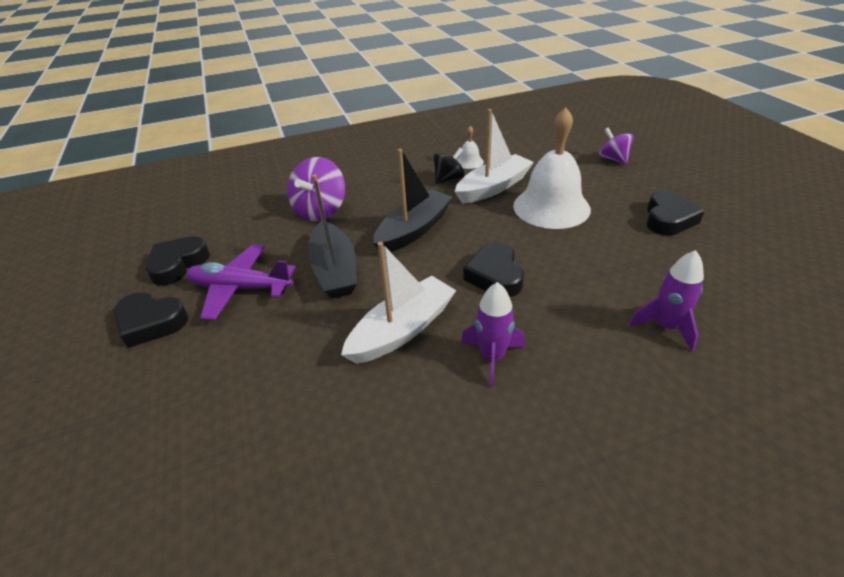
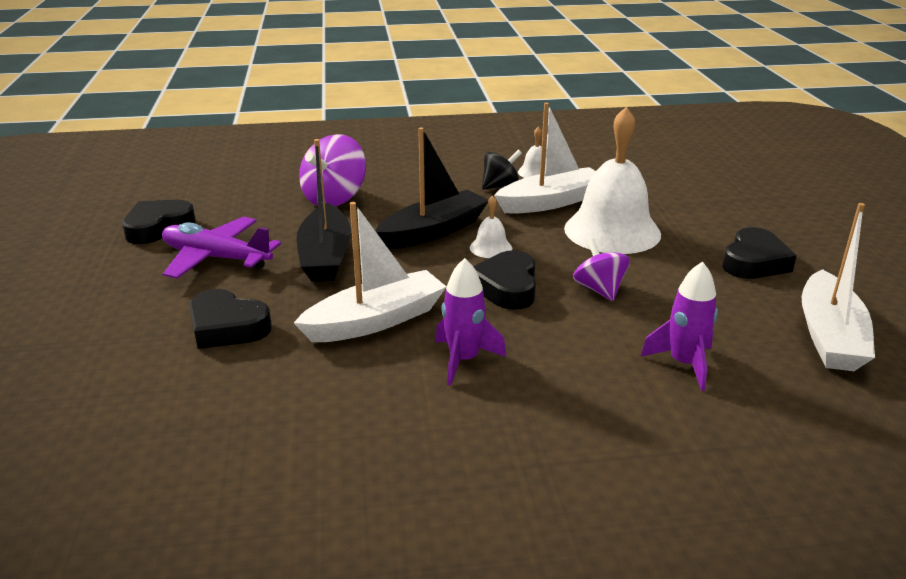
camera: 10 degrees right, 10 degrees down
black heart [113,292,188,348] -> black heart moved to [189,289,272,349]
purple spinning top [599,128,634,164] -> purple spinning top moved to [573,239,630,301]
none -> white bell [470,195,512,258]
none -> white boat [802,203,875,371]

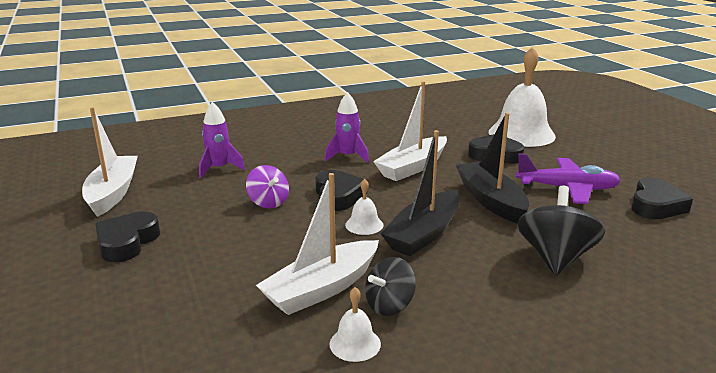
camera: 165 degrees right, 5 degrees down
purple spinning top [299,134,366,206] -> black spinning top [517,186,605,276]
white bell [564,107,661,254] -> white bell moved to [489,47,556,147]

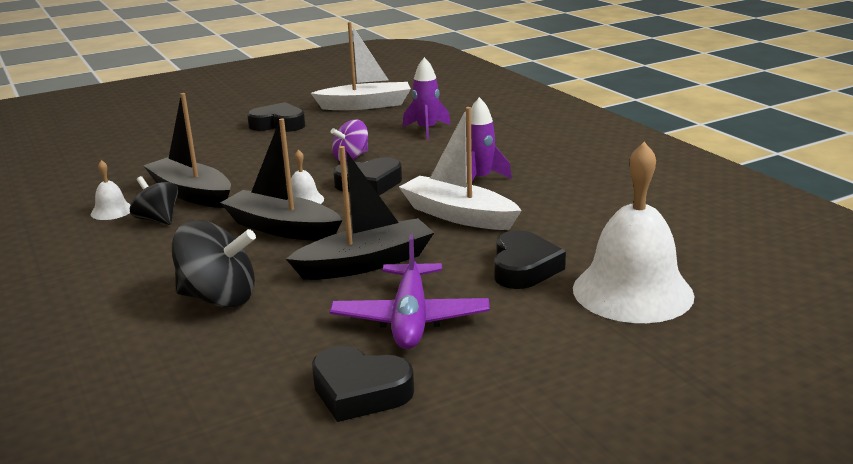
camera: 85 degrees right, 0 degrees up
white boat [256,173,379,315] -> black boat [143,93,231,208]

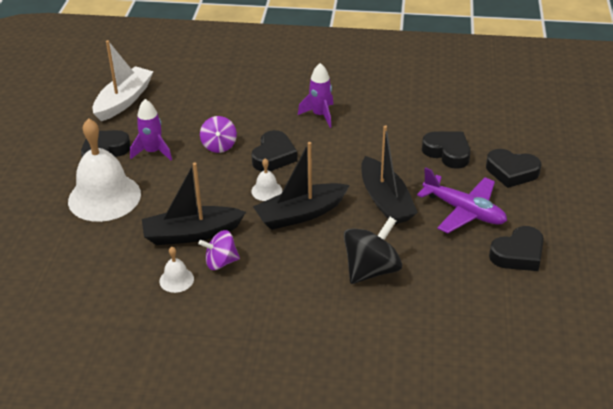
camera: 55 degrees left, 15 degrees up
black spinning top [130,176,178,225] -> purple spinning top [198,230,240,270]
black boat [286,146,434,280] -> black boat turned 150 degrees clockwise [361,125,418,224]
white boat [399,107,522,230] -> none
purple rocket [403,57,451,140] -> purple rocket moved to [130,99,172,161]
white bell [573,142,694,323] -> white bell moved to [68,118,141,222]
none -> black heart [486,149,541,188]

